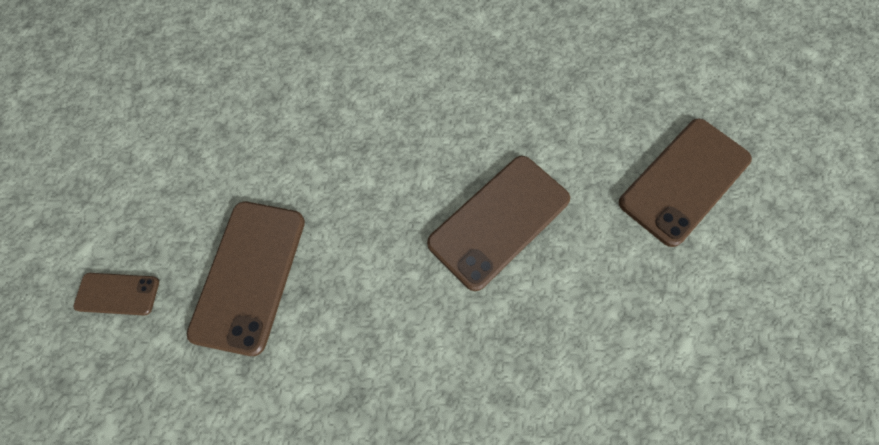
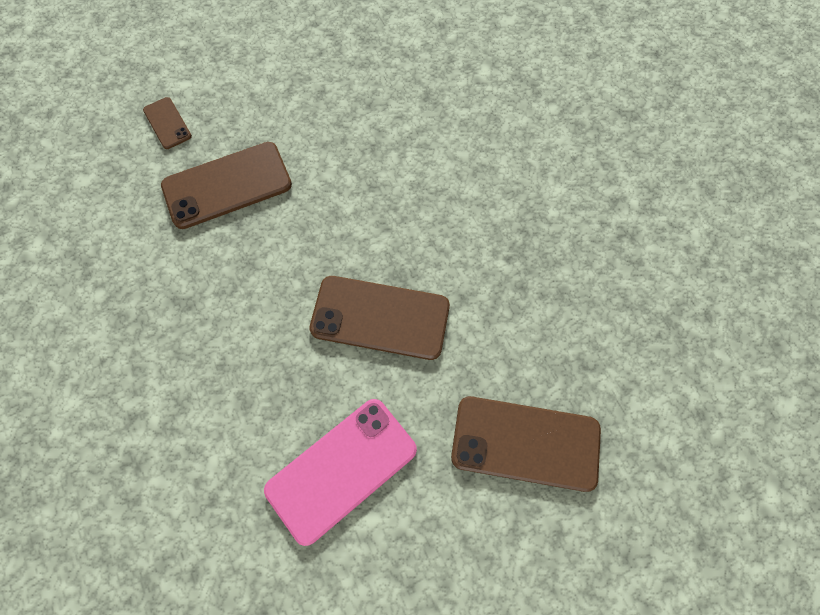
camera: 55 degrees right, 0 degrees up
none -> pink phone [264,399,417,546]

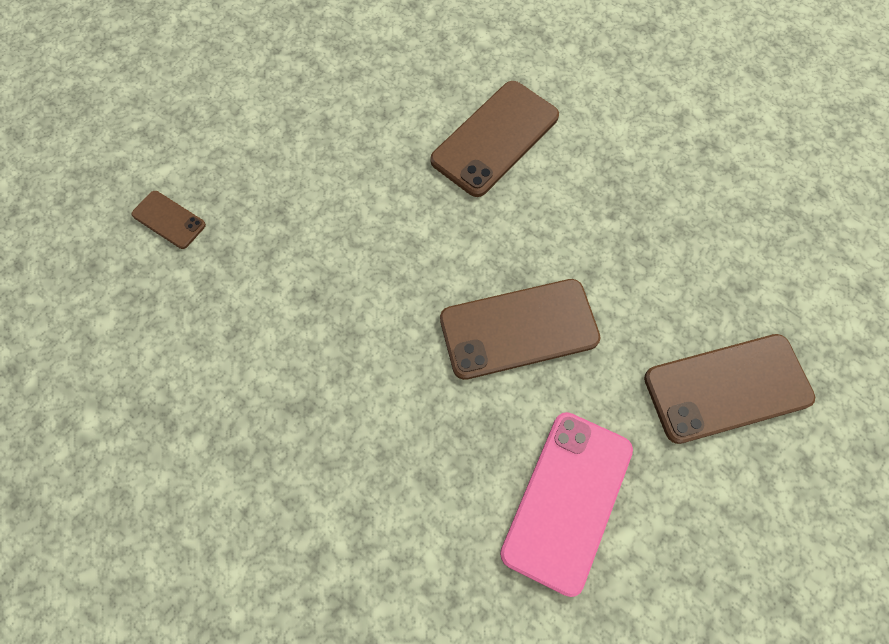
camera: 25 degrees left, 0 degrees up
brown phone [161,142,292,229] -> brown phone moved to [430,81,559,197]

